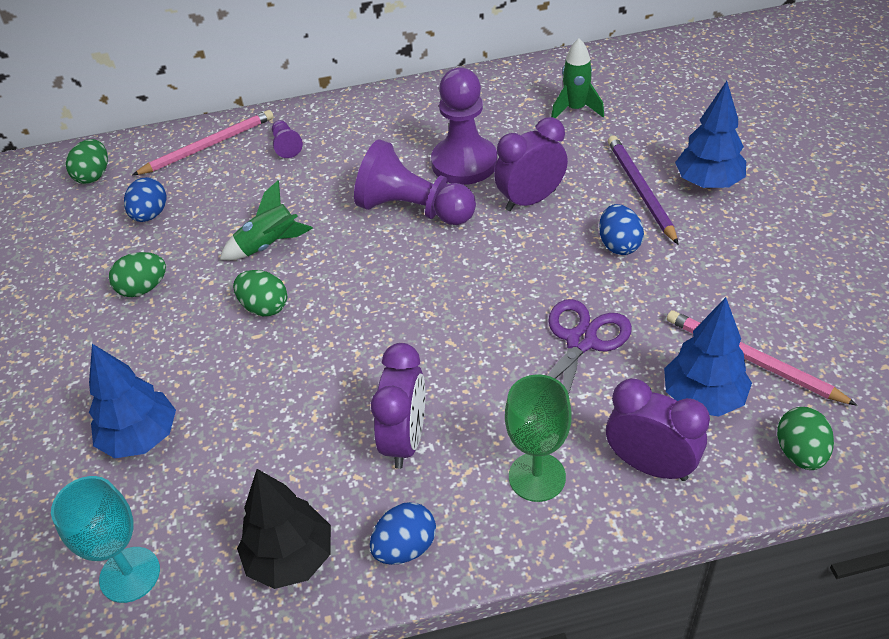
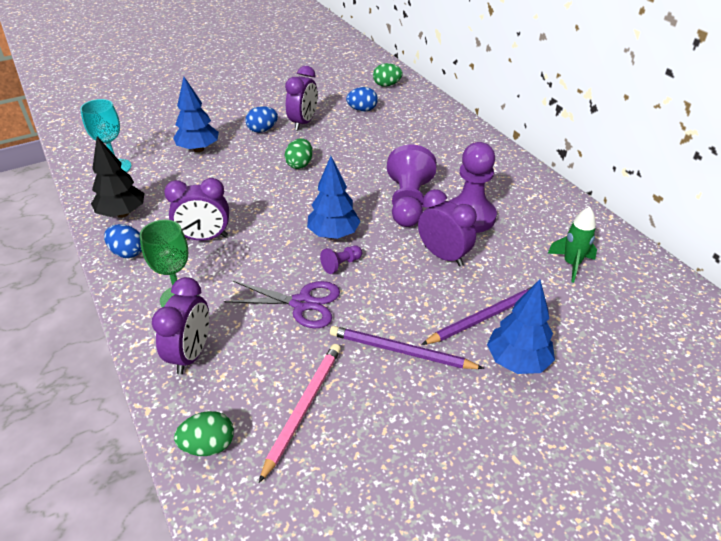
camera: 70 degrees right, 5 degrees down
green egg [109,252,166,297] -> purple clock [285,66,318,130]
pink pencil [133,110,274,175] -> none
green rocket [220,180,313,260] -> none
purple pawn [272,120,303,158] -> purple pawn moved to [320,245,362,274]
blue egg [599,204,644,255] -> blue egg moved to [245,106,278,133]
blue tree [664,297,752,417] -> blue tree moved to [307,156,361,239]
none -> purple pencil [330,326,484,369]

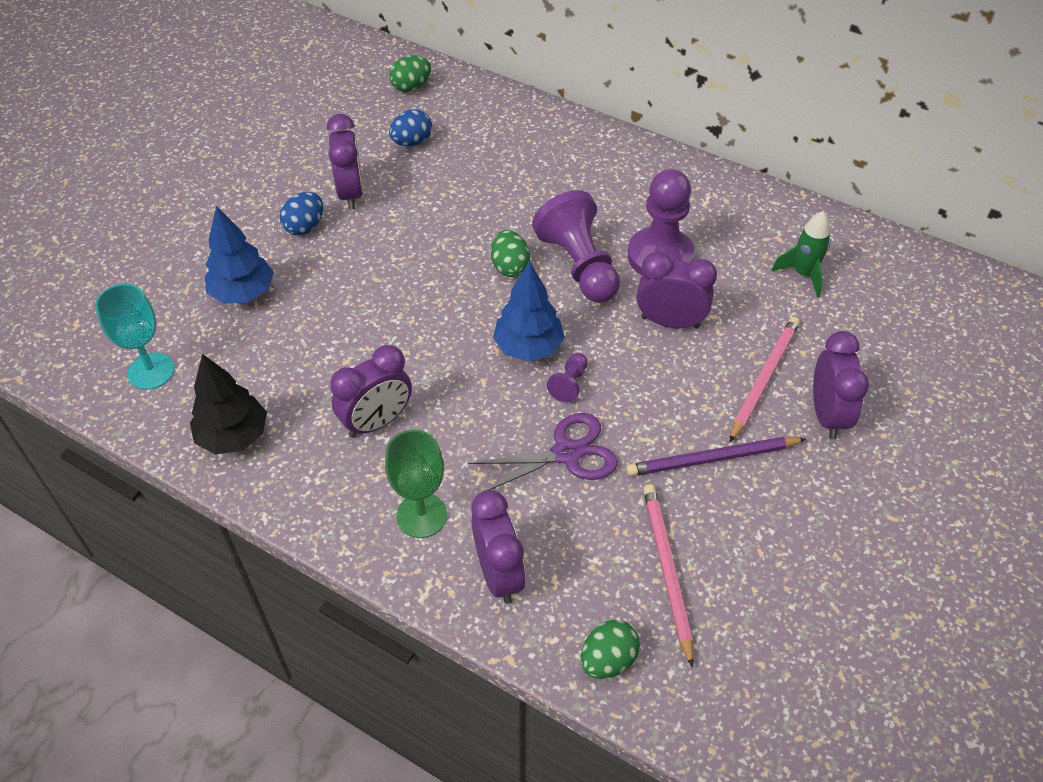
camera: 30 degrees left, 10 degrees up
blue egg [104,224,142,258] -> none
green egg [285,138,313,169] -> green egg moved to [491,230,530,277]
purple pencil [421,287,531,345] -> pink pencil [729,317,800,442]
blue tree [487,279,555,374] -> purple clock [813,331,869,439]

